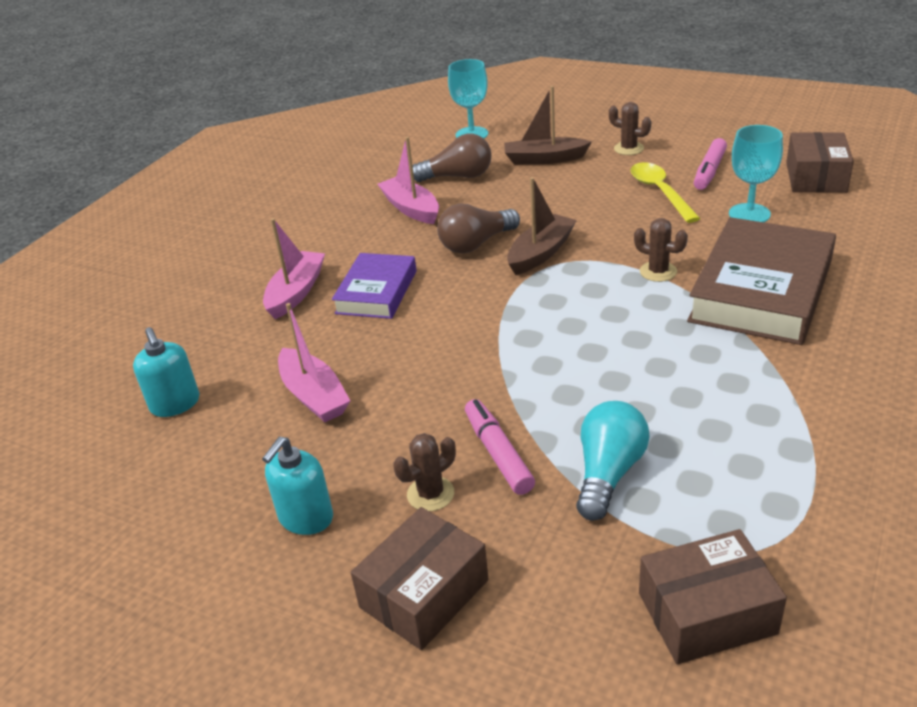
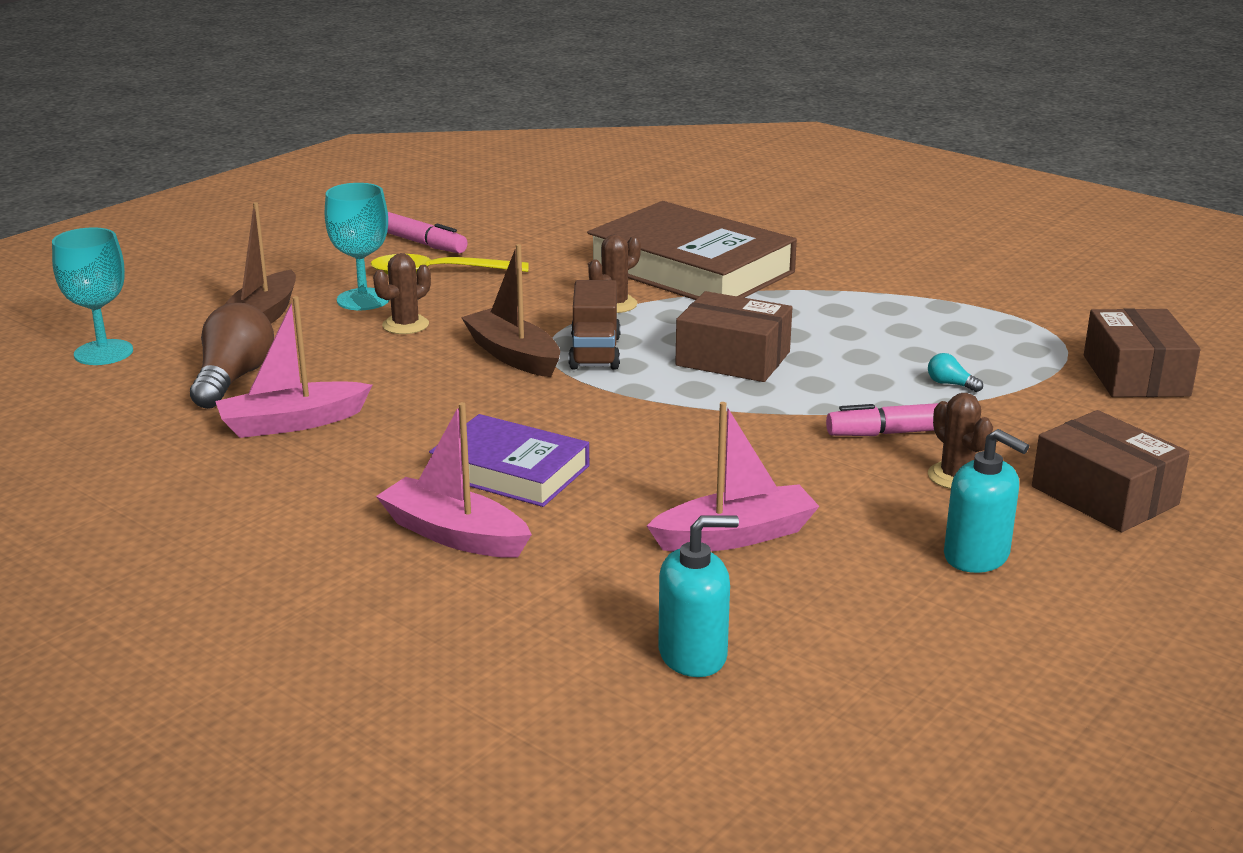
camera: 80 degrees left, 10 degrees down
brown light bulb [437,204,520,254] -> none
turquoise light bulb [576,401,650,521] -> turquoise light bulb [928,353,983,392], size x0.43
brown cactus [609,102,652,155] -> brown cactus moved to [373,253,431,334]
turquoise goblet [729,125,783,222] -> turquoise goblet moved to [325,183,390,310]
brown box [786,132,854,193] -> brown box moved to [676,291,792,382]
none -> brown truck [568,280,620,370]

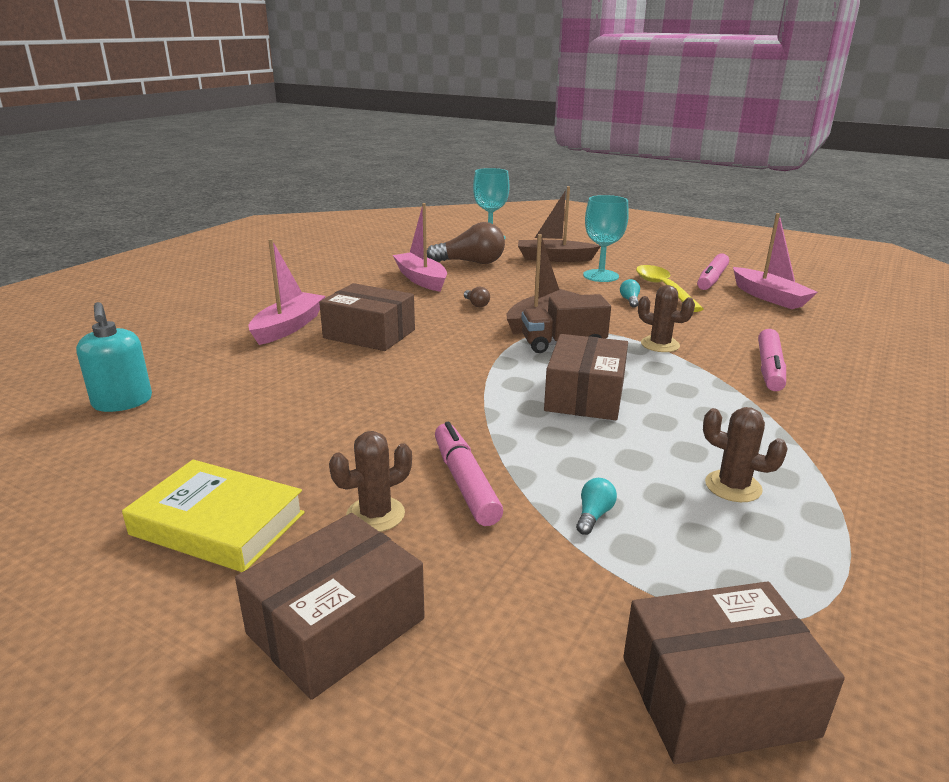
camera: 80 degrees right, 0 degrees up
brown cactus [373,253,431,334] -> brown cactus moved to [703,407,788,502]
purple book [429,414,589,507] -> brown box [319,283,415,351]
brown book [587,201,797,300] -> pink marker [758,329,786,391]
pink boat [647,402,820,552] -> pink boat moved to [733,213,818,309]
turquoise soap dispenser [944,429,1029,573] -> yellow book [122,460,305,572]
none -> brown light bulb [464,287,490,307]
none -> turquoise light bulb [620,279,640,308]

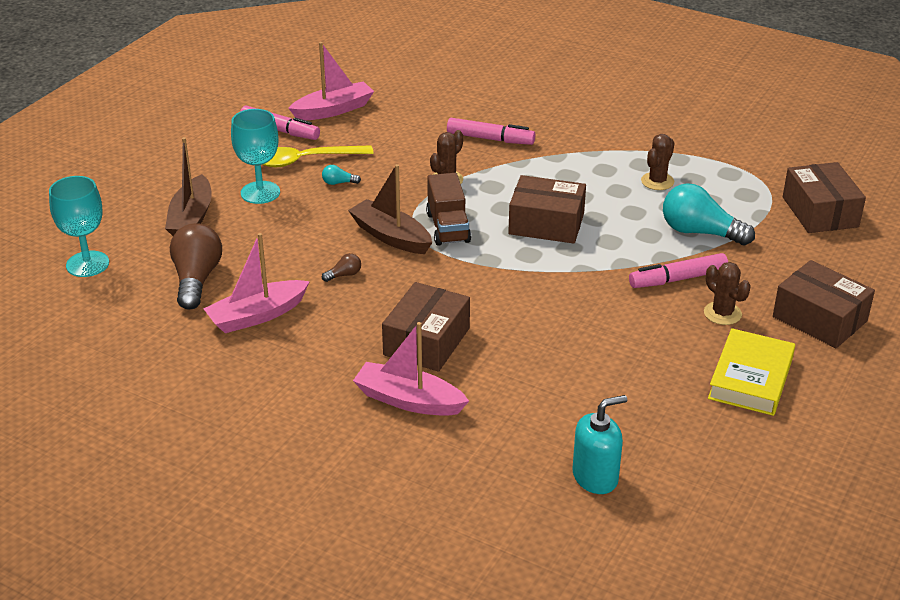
camera: 90 degrees left, 10 degrees up
turquoise light bulb [576,478,617,535] -> turquoise light bulb [663,183,755,245], size x2.33

